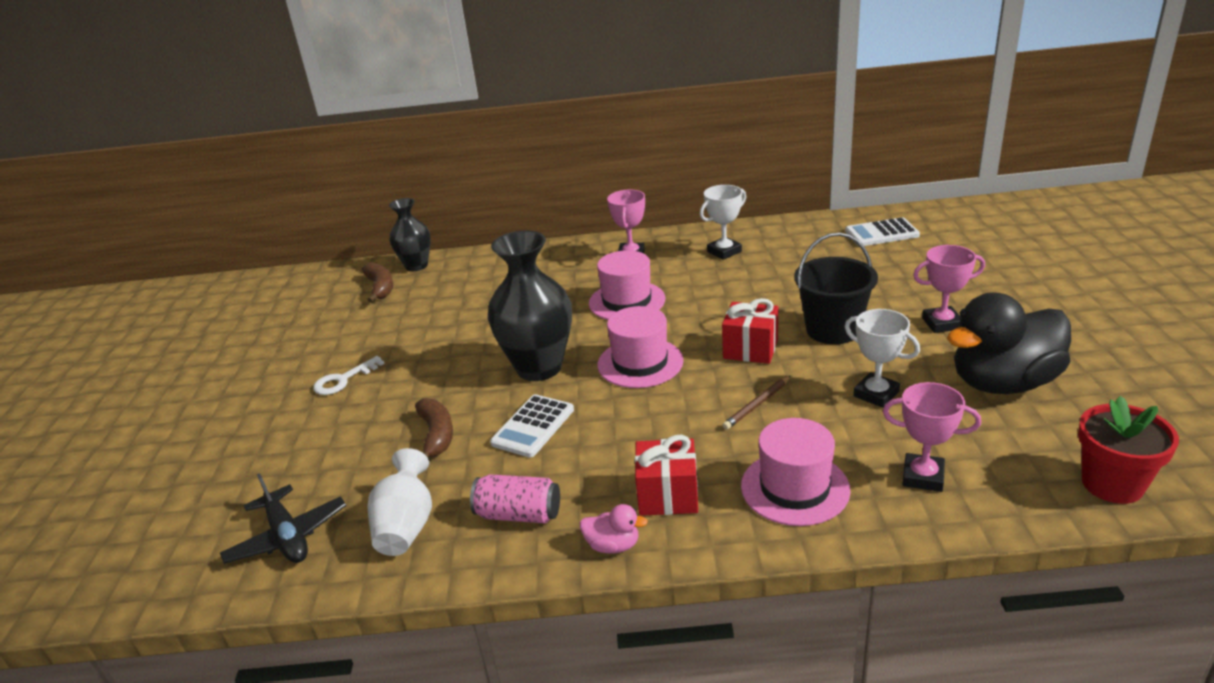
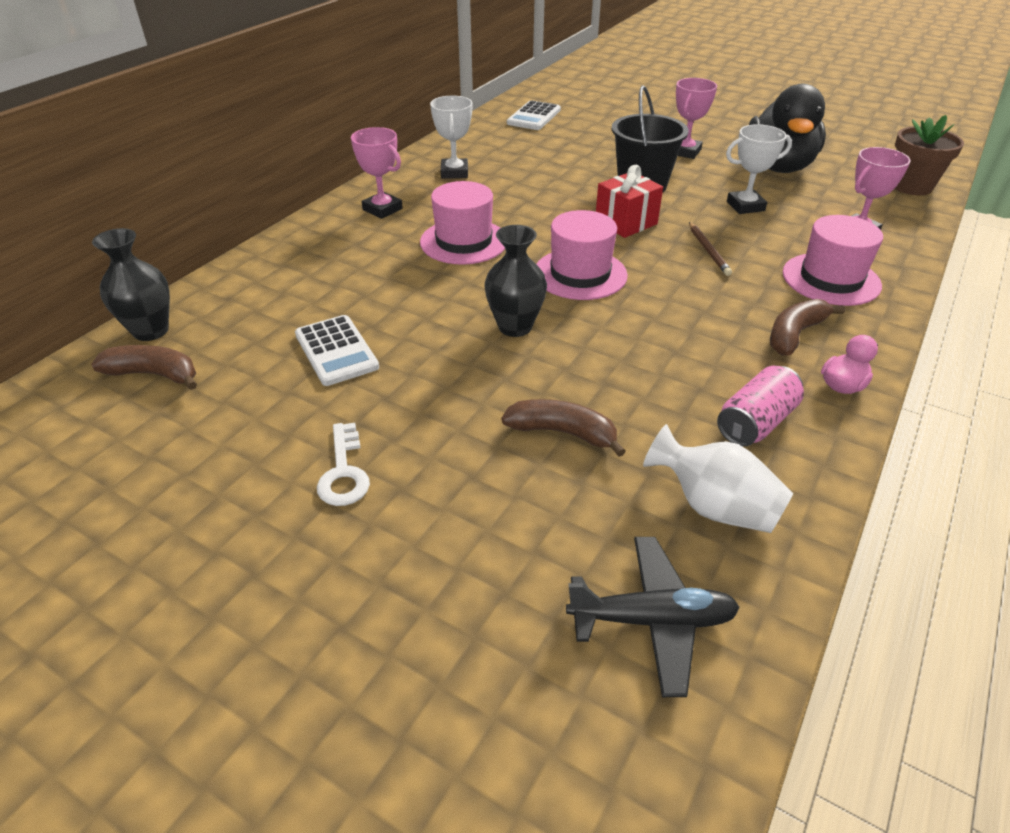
camera: 60 degrees left, 10 degrees up
black vase [488,231,572,381] -> black vase [484,225,547,337], size x0.61
white calculator [490,394,574,458] -> white calculator moved to [295,315,379,386]
red gift [635,435,698,516] -> brown banana [770,299,845,356]
red flower pot [1078,396,1179,504] -> brown flower pot [895,115,964,195]

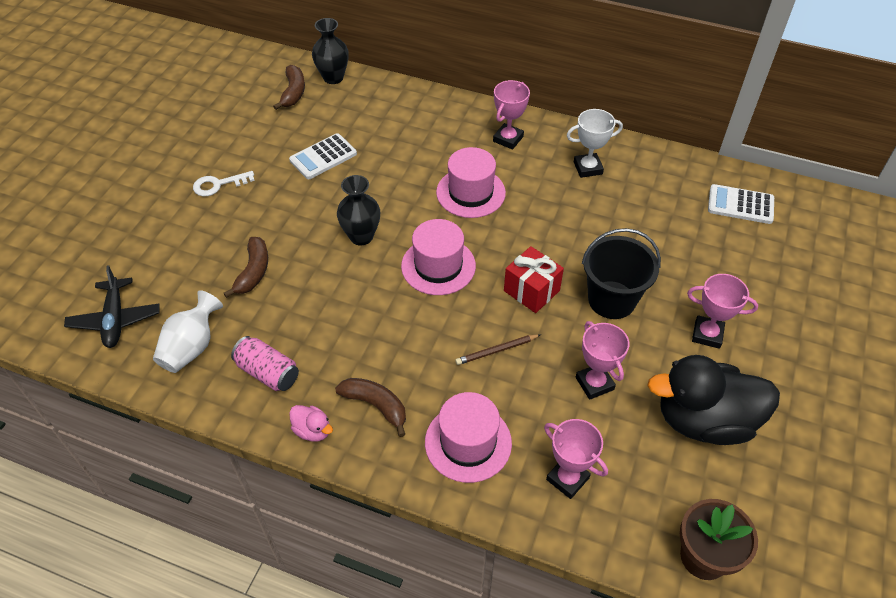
camera: 80 degrees right, 10 degrees up
white trophy [726,124,792,214] -> pink trophy [576,321,629,400]

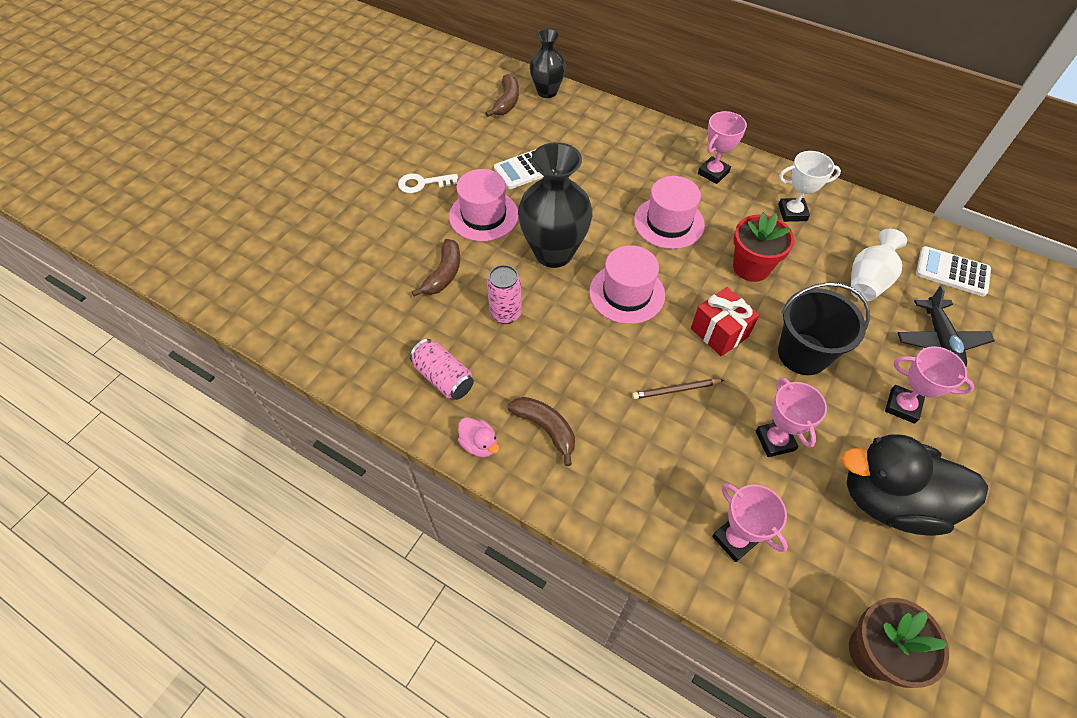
camera: 10 degrees right, 5 degrees up
black plane [64,265,160,348] -> black plane moved to [898,285,995,366]
white vase [153,290,223,373] -> white vase moved to [851,229,907,301]
black vase [337,175,380,246] -> black vase [518,142,592,268], size x1.64
pink hat [425,392,512,483] -> pink hat moved to [449,169,519,242]
none -> pink can [487,265,522,324]
none -> red flower pot [733,212,794,282]

